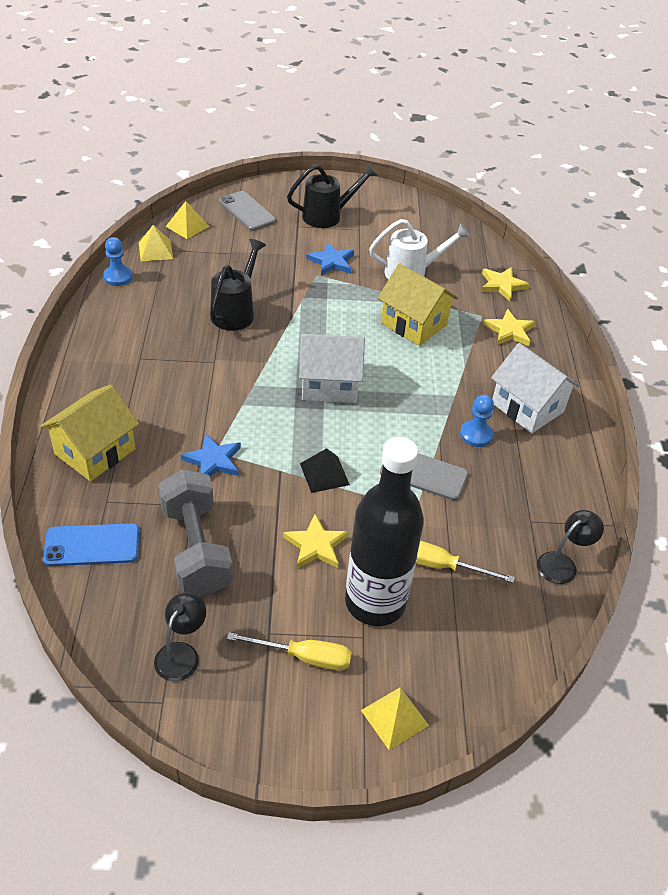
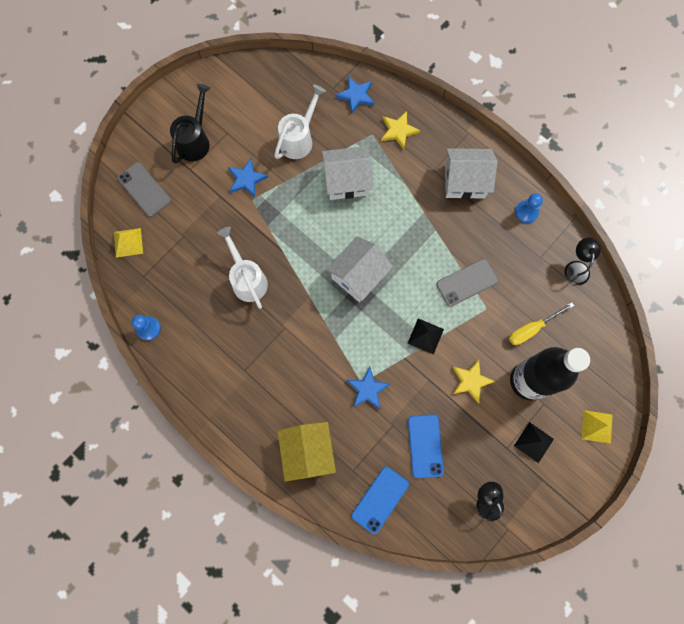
camera: 45 degrees left, 30 degrees up
yellow pyramid [139,225,173,261] -> none
grey dumbbell [158,469,233,596] -> blue phone [408,414,444,478]
black watering can [210,239,266,331] -> white watering can [217,227,268,309]
grey phone [219,191,276,231] -> grey phone turned 45 degrees clockwise [118,162,171,217]
yellow screwdriver [227,632,352,671] -> black pyramid [514,422,554,463]
yellow house [378,263,458,346] -> white house [322,146,373,200]
blue pawn [460,395,494,447] -> blue pawn moved to [515,193,543,223]
yellow star [481,267,529,301] -> blue star [335,76,374,114]

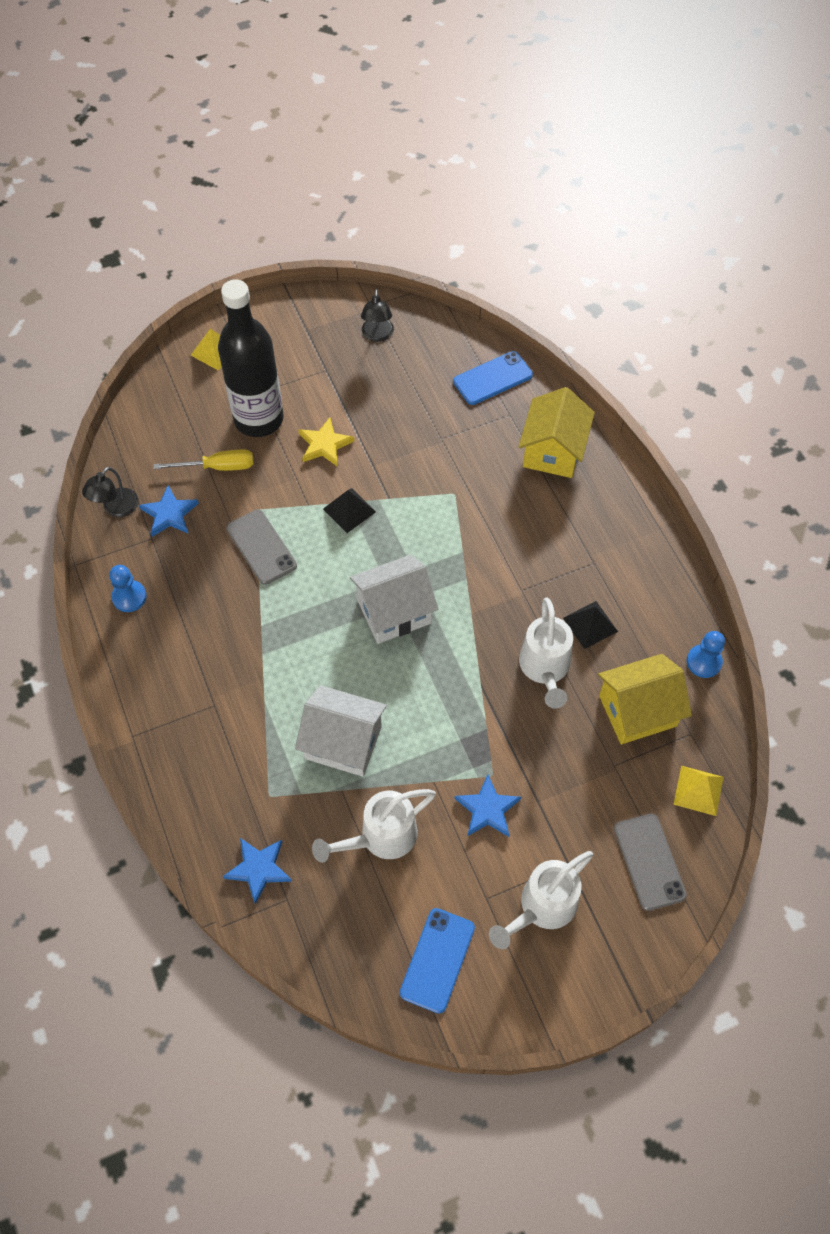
camera: 155 degrees left, 15 degrees down
black watering can [170,84,211,164] -> white watering can [489,851,593,949]
blue star [347,367,390,409] -> blue star moved to [139,486,199,537]
yellow star [381,111,420,149] -> none
blue phone [408,414,444,478] -> blue phone moved to [400,908,475,1014]
grey phone [436,259,498,307] -> grey phone turned 60 degrees clockwise [226,509,297,585]
white house [445,148,498,199] -> none
black pyramid [514,422,554,463] -> black pyramid moved to [563,601,618,649]
none -> yellow house [598,654,692,744]

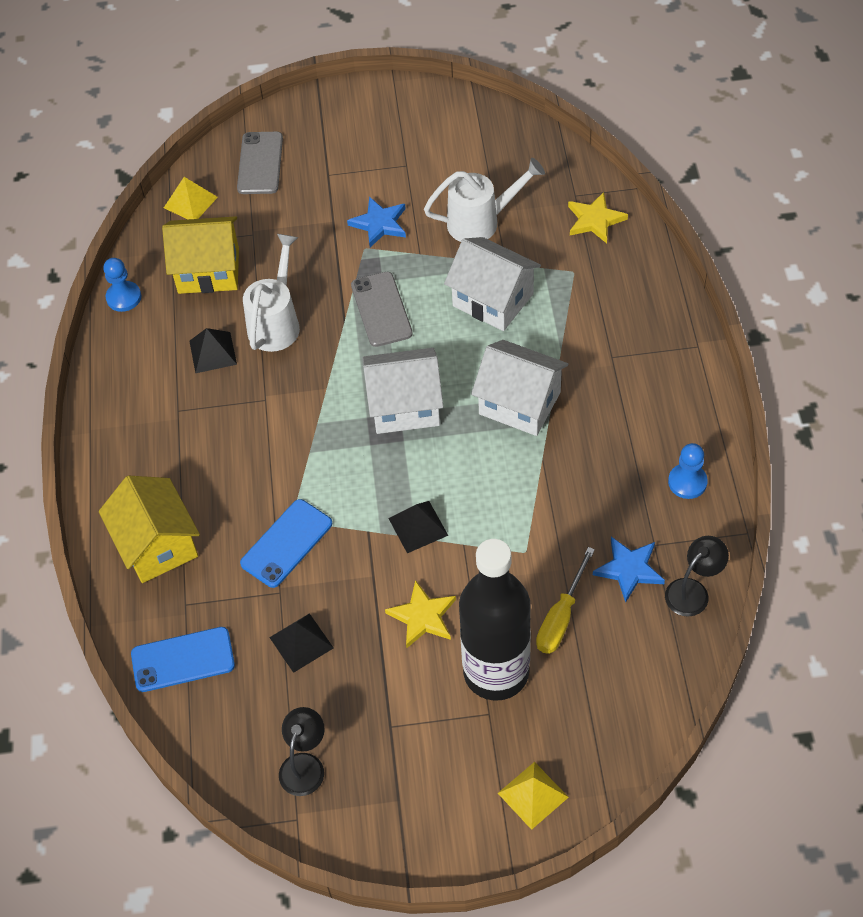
camera: 160 degrees left, 5 degrees down
yellow screwdriver [153,449,254,471] -> yellow screwdriver turned 75 degrees counterclockwise [536,547,595,654]
blue star [223,838,292,904] -> yellow star [568,192,628,243]
grey phone [226,509,297,585] -> grey phone moved to [351,272,413,347]
blue phone [400,908,475,1014] -> blue phone moved to [240,499,332,588]
white watering can [489,851,593,949] -> none
yellow house [518,387,595,478] -> yellow house turned 60 degrees counterclockwise [99,476,200,583]
none -> black pyramid [269,613,334,673]
none -> white house [471,340,568,436]

